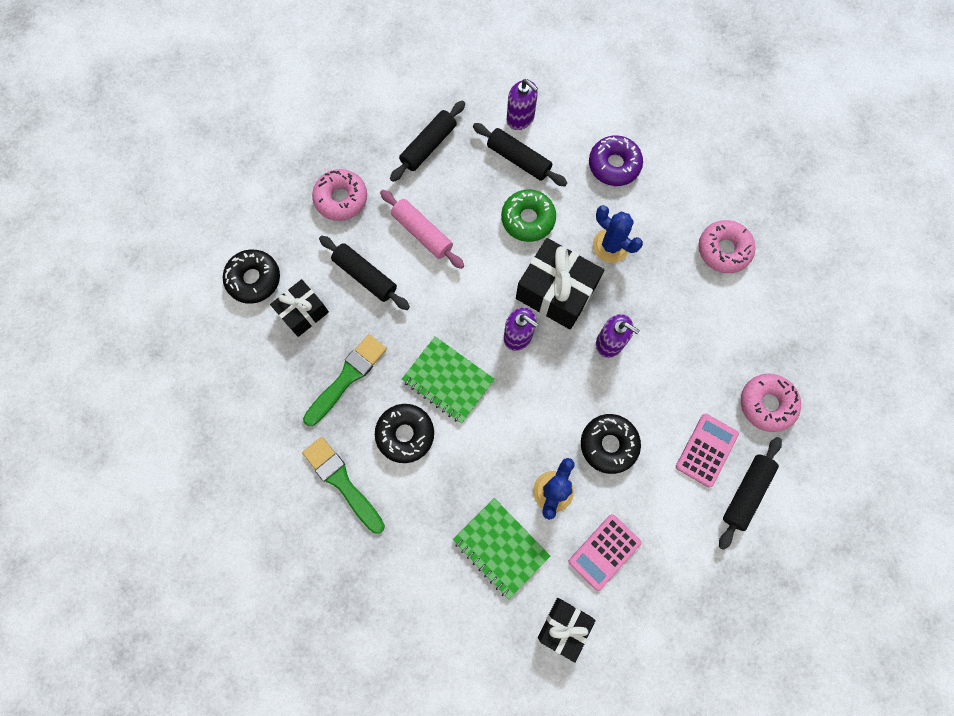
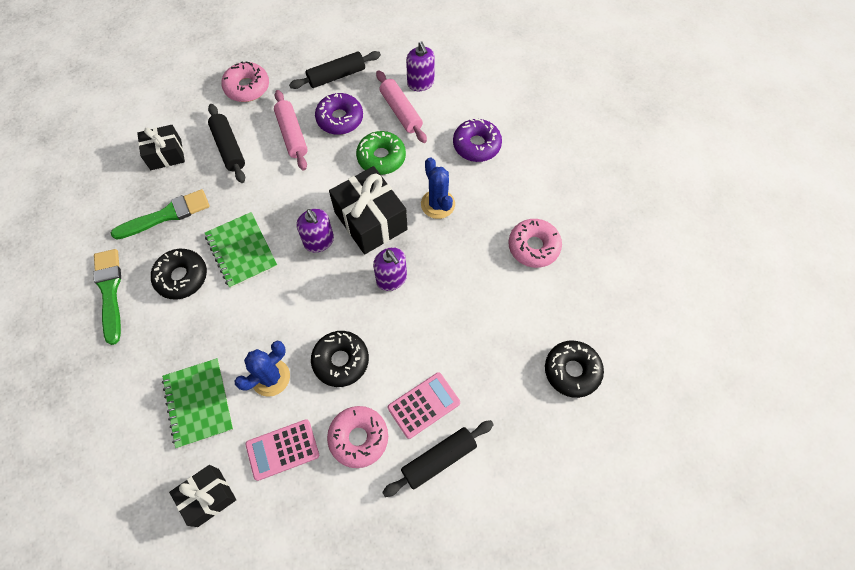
camera: 25 degrees right, 10 degrees down
black donut [223,250,280,304] -> black donut moved to [545,341,604,398]
black rolling pin [473,123,567,186] -> pink rolling pin [376,70,427,143]
pink donut [741,374,801,432] -> pink donut moved to [327,406,388,468]
none -> purple donut [315,93,363,135]

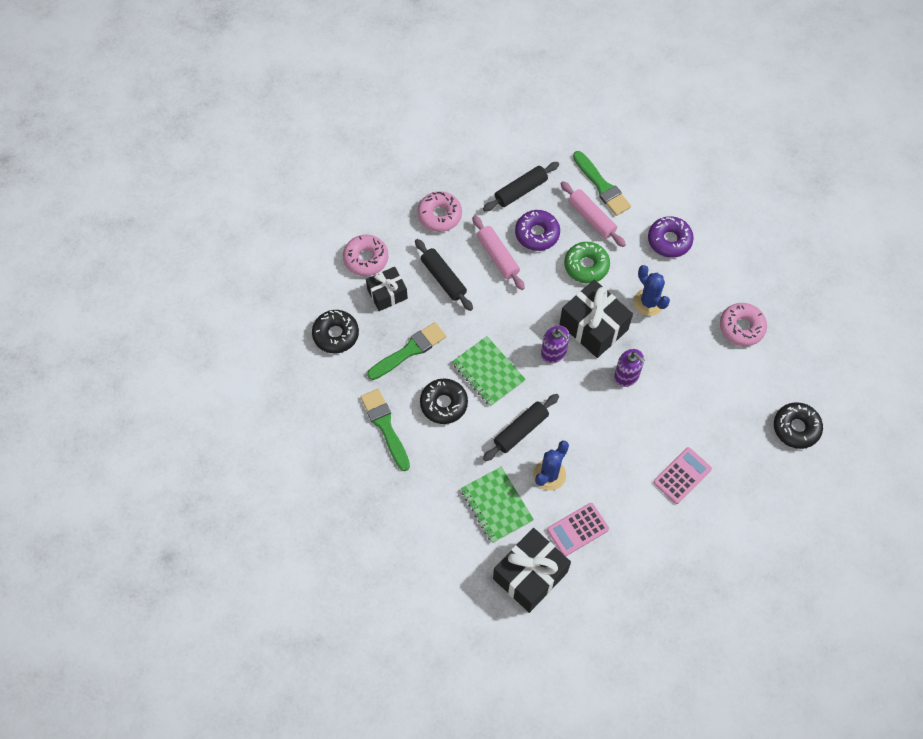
camera: 10 degrees left, 0 degrees up
black gift [169,465,236,527] -> black gift [493,528,571,613], size x1.63
black donut [311,331,369,387] -> black donut moved to [312,310,359,353]
pink donut [327,406,388,468] -> pink donut moved to [343,234,388,276]
black rolling pin [382,420,494,497] -> black rolling pin moved to [483,394,559,461]
purple soap dispenser [406,42,435,91] -> green brush [573,151,631,216]

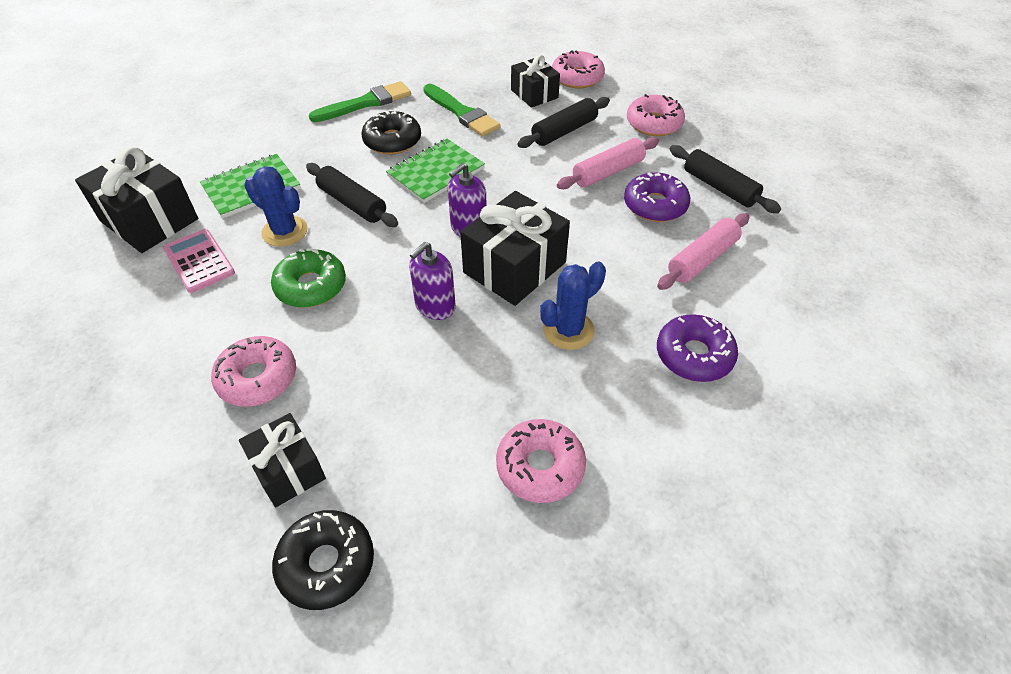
camera: 85 degrees right, 15 degrees down
black donut [312,310,359,353] -> none
green donut [564,242,610,283] -> green donut moved to [271,249,346,308]
green brush [573,151,631,216] -> none
pink calculator [653,447,712,504] -> pink donut [211,336,296,407]
none -> black gift [239,413,326,507]

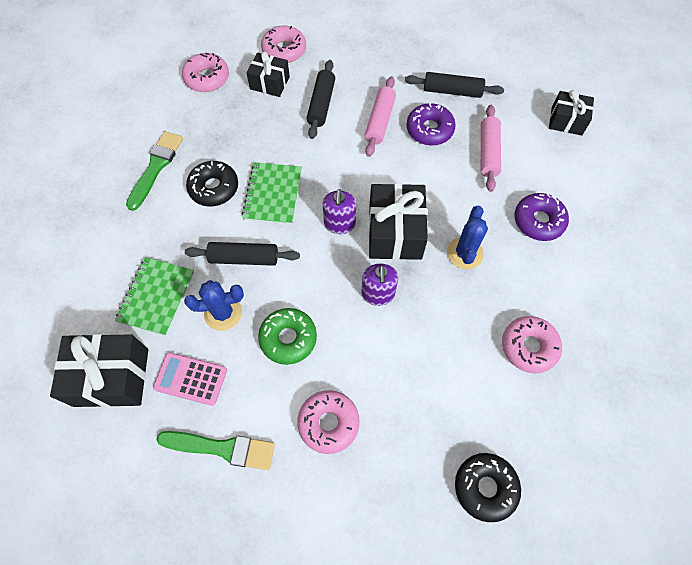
camera: 40 degrees left, 15 degrees up
black gift [239,413,326,507] -> black gift moved to [549,90,594,135]
green brush [423,84,501,137] -> green brush moved to [157,431,275,470]
pink donut [627,94,685,136] -> pink donut moved to [182,53,229,92]

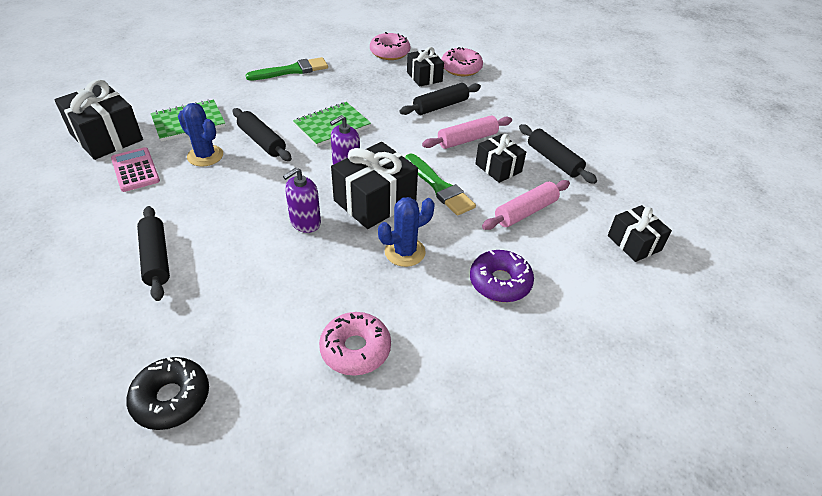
camera: 45 degrees right, 20 degrees down
green brush [157,431,275,470] -> green brush moved to [405,154,476,216]
black donut [186,161,238,207] -> none
green donut [258,308,317,365] -> none
pink donut [297,390,360,454] -> black rolling pin [137,206,170,301]
purple donut [406,103,456,146] -> black gift [475,134,526,183]

